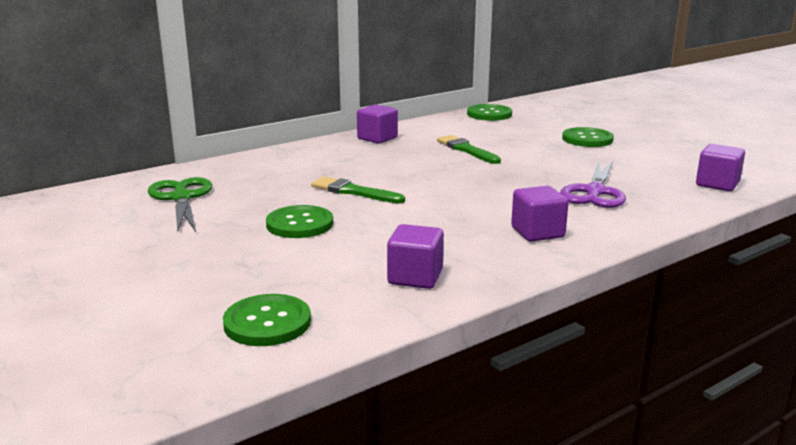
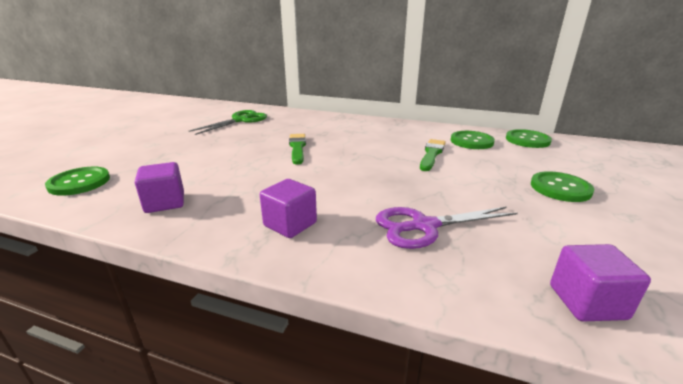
camera: 55 degrees right, 5 degrees up
green button [266,205,333,238] -> green button moved to [451,131,495,149]
purple cube [357,104,398,144] -> none

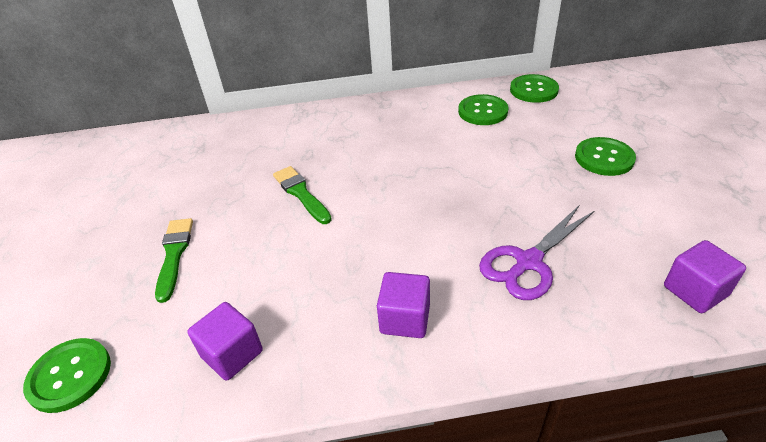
camera: 25 degrees left, 15 degrees up
green scissors [189,110,267,135] -> none
green brush [420,139,446,171] -> green brush moved to [155,218,193,303]

